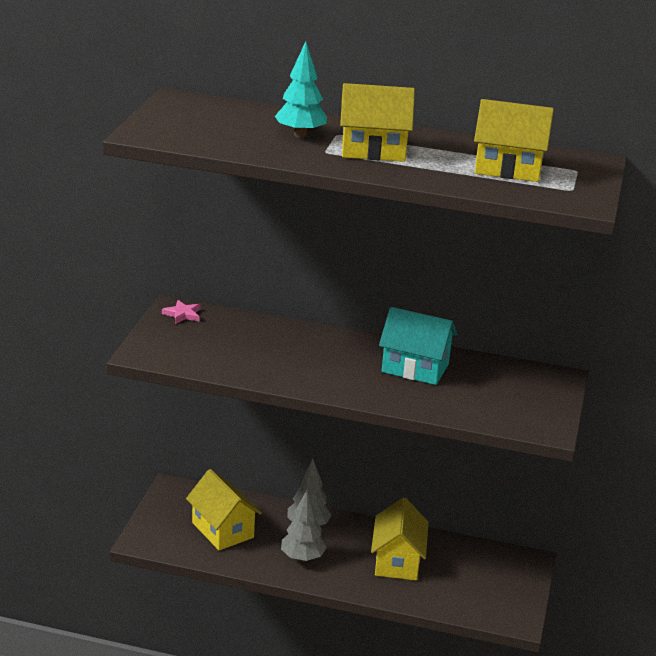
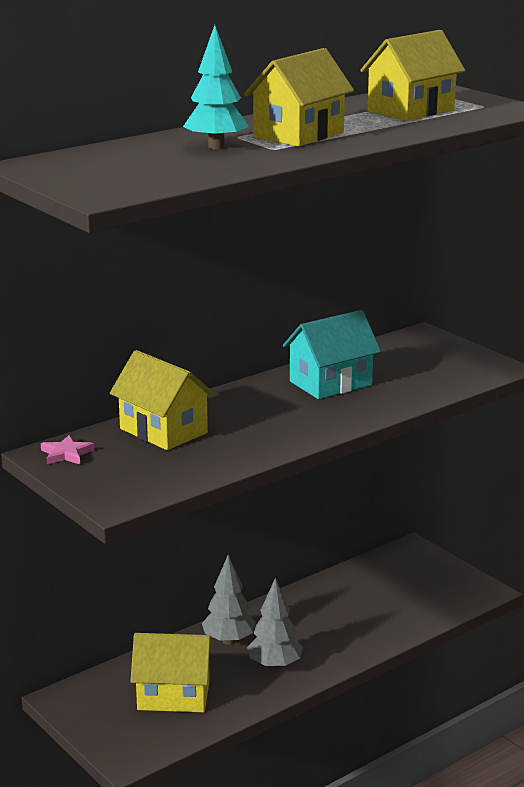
camera: 50 degrees left, 5 degrees down
yellow house [371,497,429,580] -> yellow house moved to [110,350,216,450]

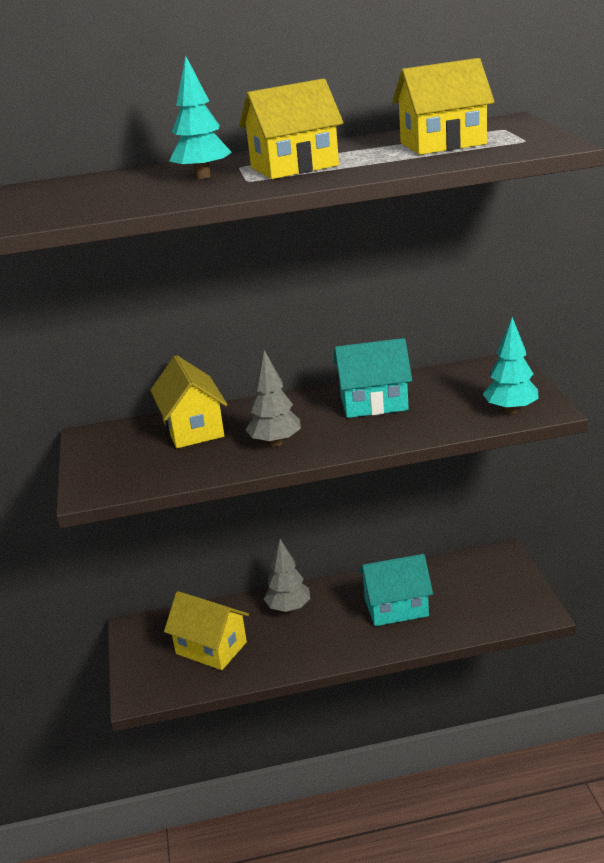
camera: 30 degrees right, 5 degrees up
pink star [41,435,94,465] -> none
grey tree [247,578,303,670] -> grey tree moved to [246,350,301,447]
none -> turquoise house [358,554,433,626]
none -> turquoise tree [483,317,539,414]

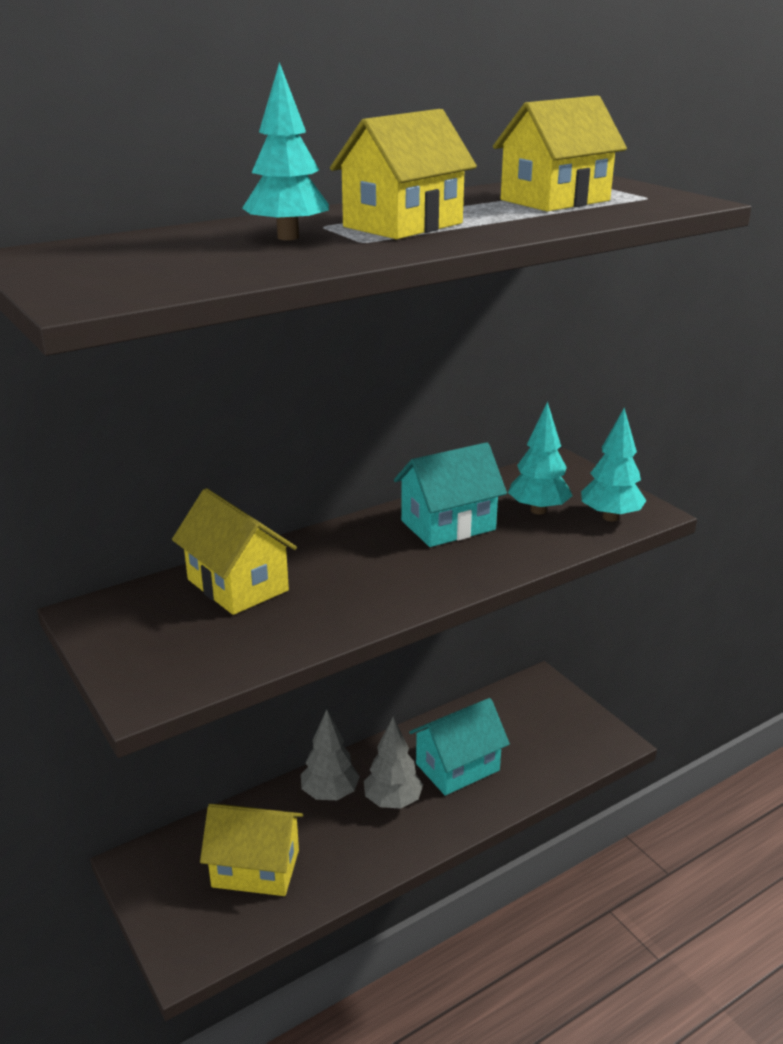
camera: 25 degrees left, 0 degrees up
grey tree [246,350,301,447] -> grey tree moved to [364,717,423,809]
none -> turquoise tree [508,402,573,514]

